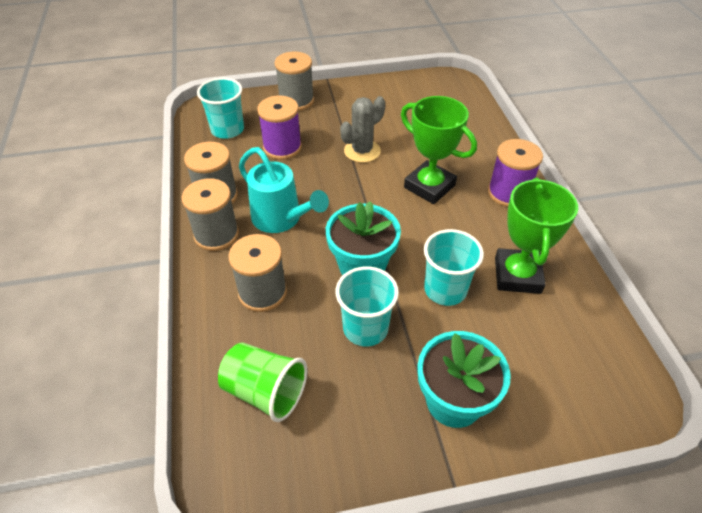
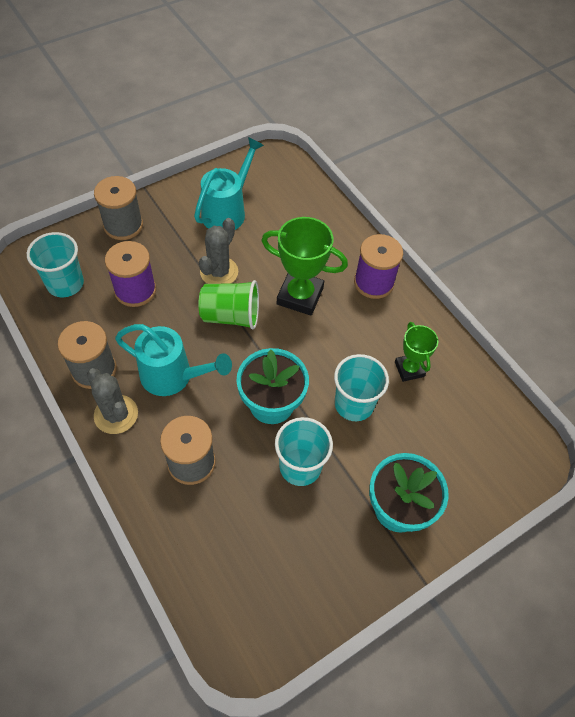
camera: 25 degrees left, 10 degrees up
grey spool [182,178,239,251] -> grey cactus [87,368,138,434]
green cup [218,342,307,422] -> green cup moved to [198,280,259,330]
green trophy [495,177,578,294] -> green trophy [395,322,438,382], size x0.60
none -> turquoise watering can [194,137,264,230]

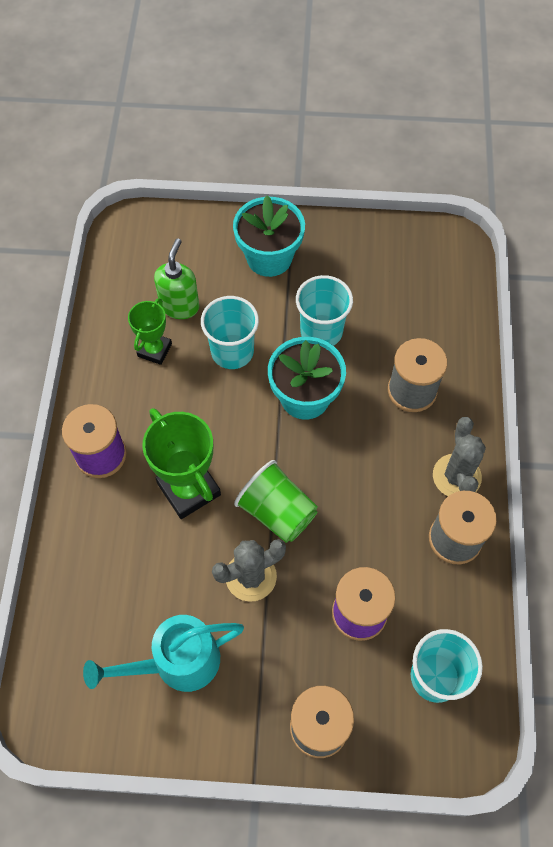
camera: 140 degrees left, 5 degrees up
turquoise watering can [115,324,232,396] -> none
none -> green soap dispenser [154,239,200,319]

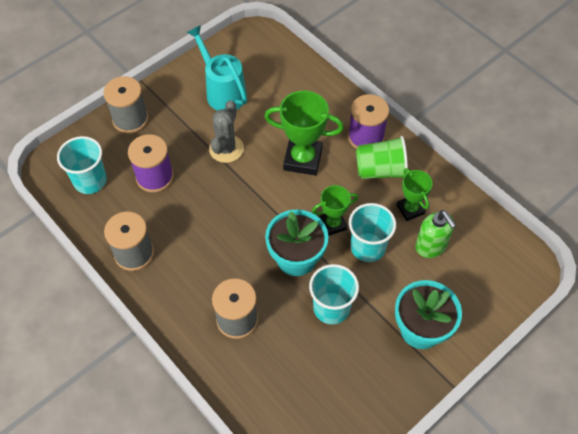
camera: 135 degrees right, 5 degrees down
turquoise watering can [83,615,244,692] -> turquoise watering can turned 60 degrees counterclockwise [186,25,247,111]
green cup [234,460,318,543] -> green cup moved to [356,136,408,179]
grey cactus [433,417,486,496] -> none
none -> green trophy [312,185,358,236]

